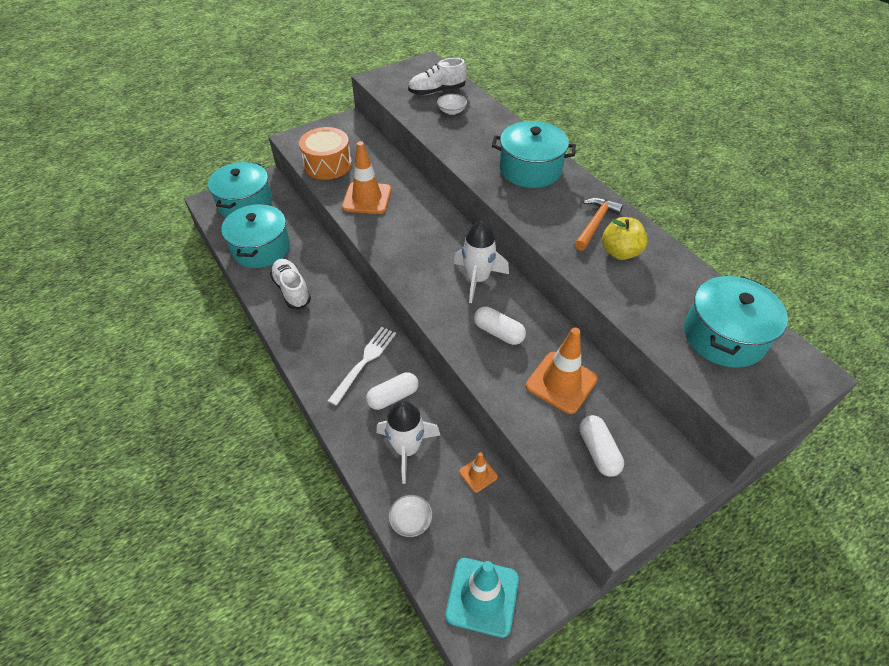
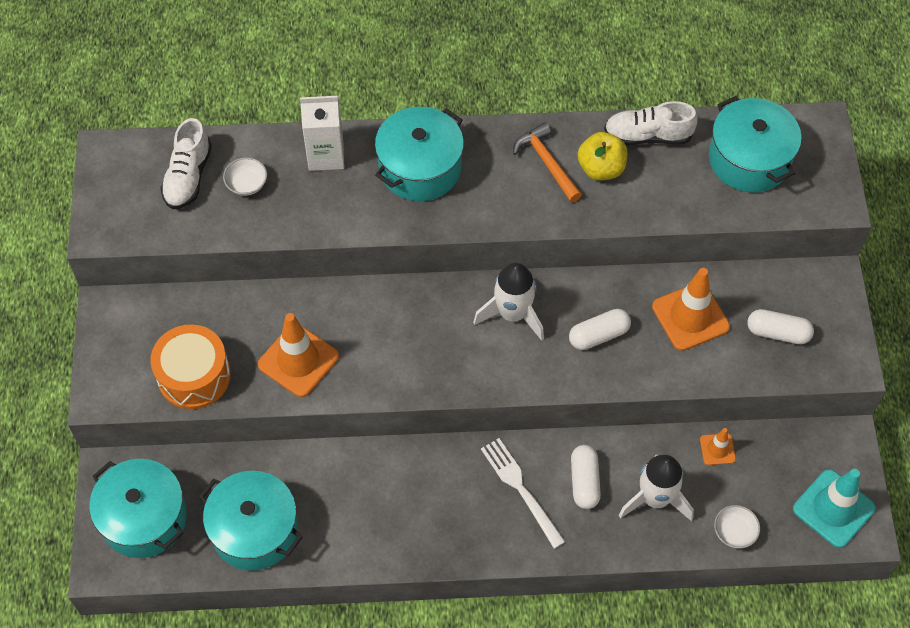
camera: 60 degrees left, 10 degrees up
white shoe [270,259,311,309] -> white shoe moved to [604,101,698,146]
none -> white carton [300,96,344,171]

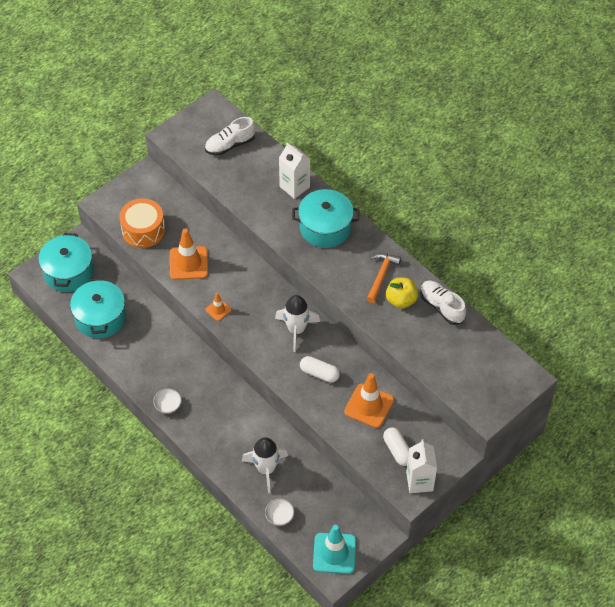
camera: 50 degrees right, 5 degrees down
white bowl [223,157,267,196] -> white bowl moved to [153,389,181,414]
white fork [481,438,565,549] -> none
white capsule [571,445,601,509] -> none
orange traffic cone [700,428,736,465] -> orange traffic cone moved to [205,293,231,321]
turquoise pot [709,96,802,192] -> none
none -> white carton [406,439,437,493]

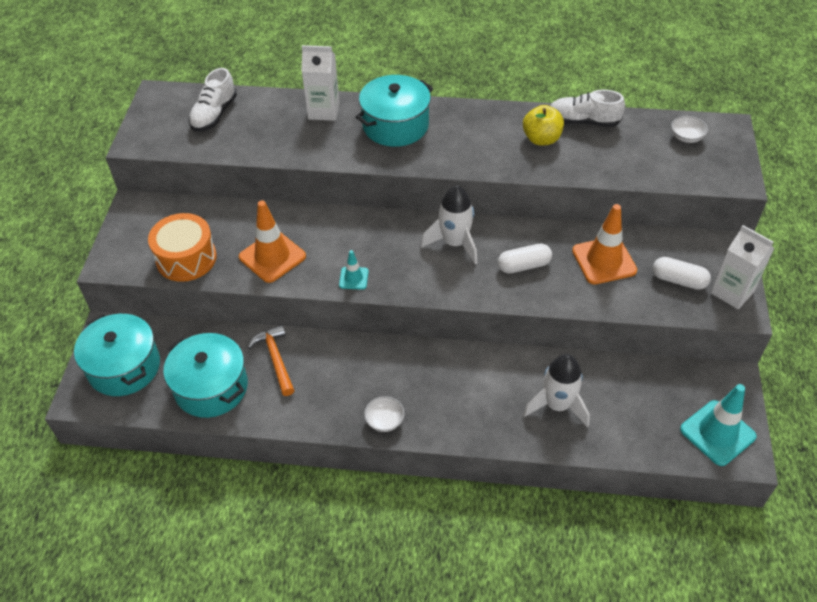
camera: 40 degrees left, 5 degrees down
orange traffic cone [205,293,231,321] -> turquoise traffic cone [339,250,369,290]
white bowl [265,499,294,526] -> white bowl moved to [671,116,708,143]
orange hammer [367,253,401,303] -> orange hammer moved to [248,325,294,396]

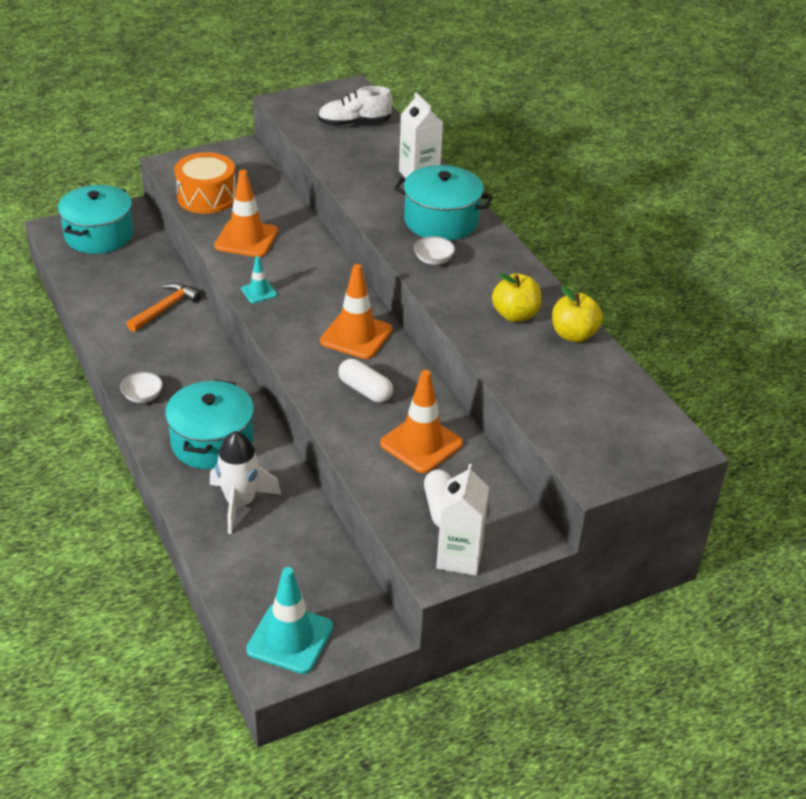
camera: 55 degrees right, 10 degrees down
turquoise pot [164,333,248,418] -> turquoise pot moved to [165,380,254,469]
white rocket [421,186,477,264] -> orange traffic cone [320,264,392,359]
white shoe [551,90,625,127] -> yellow apple [552,286,603,342]
white bowl [671,116,708,143] -> white bowl moved to [414,236,455,265]

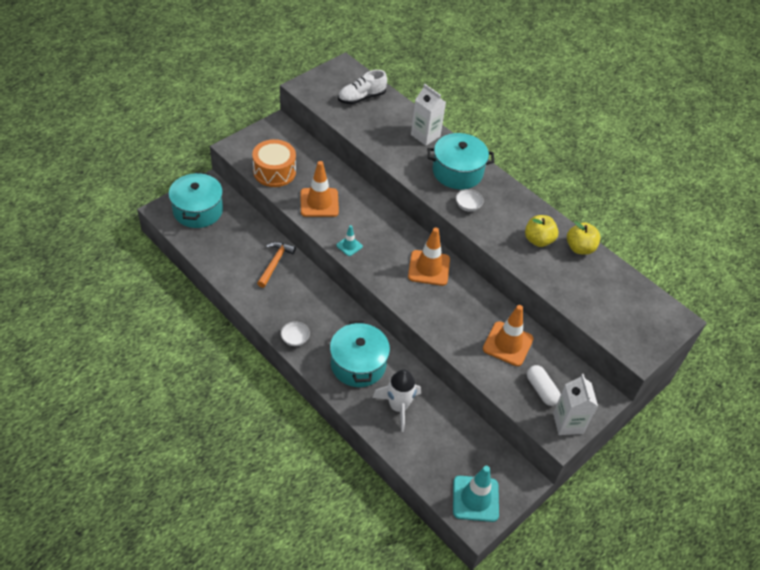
camera: 20 degrees left, 10 degrees up
white capsule [338,359,393,403] -> none

